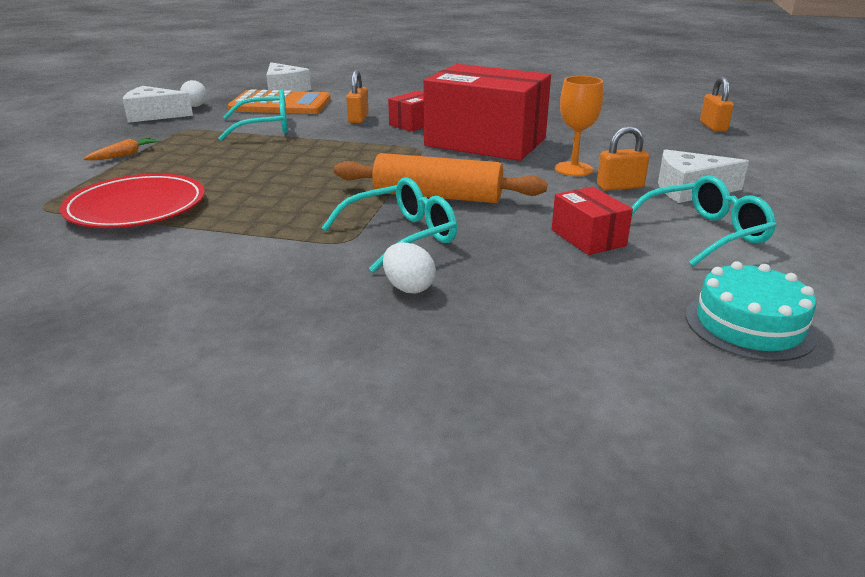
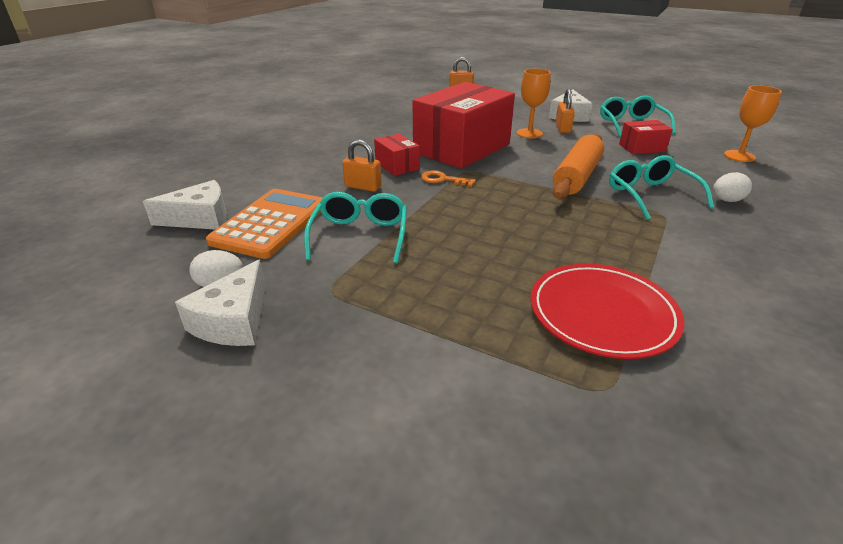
camera: 75 degrees left, 5 degrees up
orange carrot [83,137,160,160] -> none
turquoise cake [686,261,817,362] -> none
none -> orange key [421,170,476,187]
none -> orange goblet [724,85,782,162]

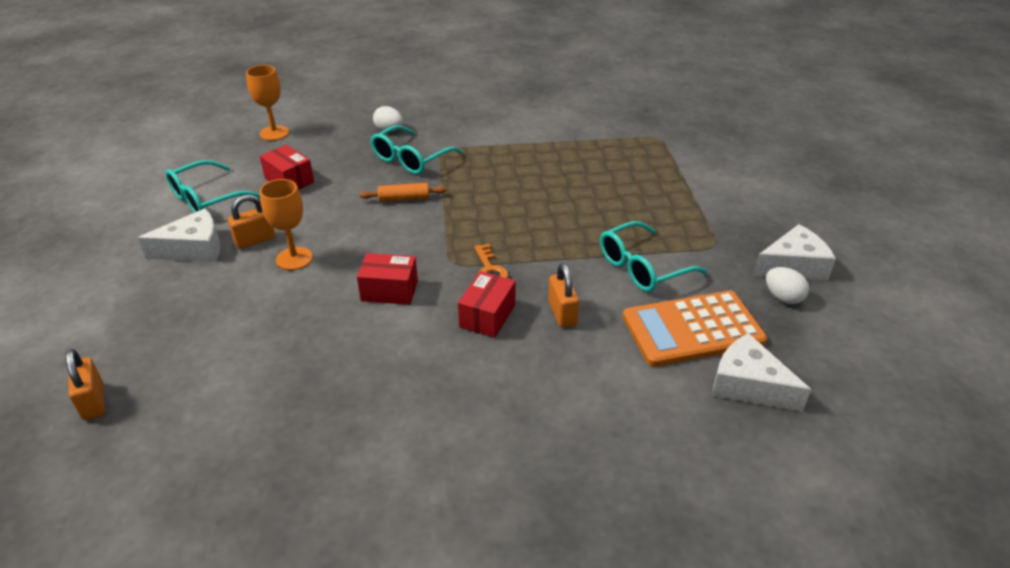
camera: 125 degrees left, 5 degrees up
red box [413,82,515,169] -> red box [357,253,418,305], size x0.45
red plate [530,264,684,359] -> none
orange rolling pin [553,134,604,199] -> orange rolling pin [360,183,446,202], size x0.51

